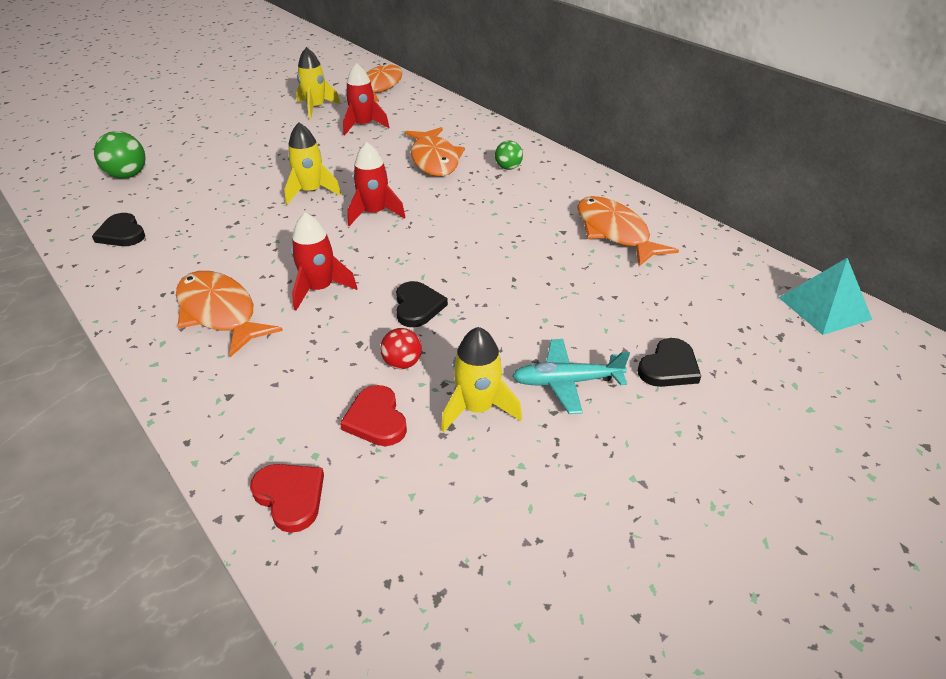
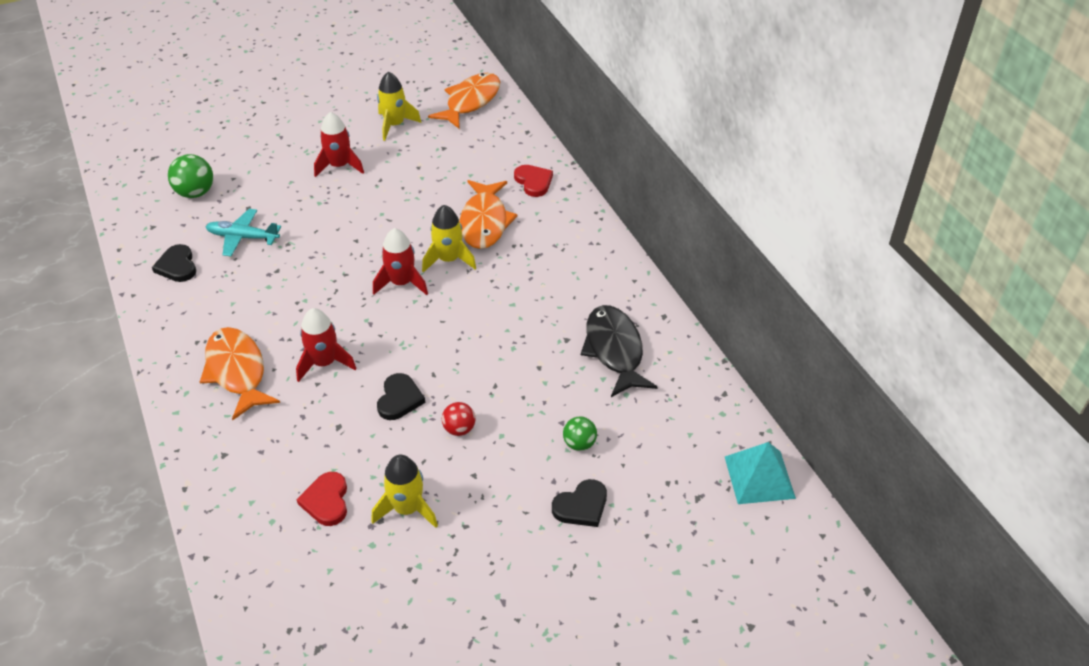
camera: 15 degrees right, 5 degrees up
red heart [250,464,324,533] -> red heart moved to [514,165,553,197]
yellow rocket [284,122,341,205] -> yellow rocket moved to [422,205,476,273]
red rocket [343,63,389,135] -> red rocket moved to [314,112,364,177]
red ball [380,328,422,369] -> red ball moved to [442,402,476,436]
green ball [495,141,523,170] -> green ball moved to [563,416,597,451]
turquoise plane [512,339,630,414] -> turquoise plane moved to [206,209,281,256]
orange fish [577,196,679,266] -> black fish [581,305,657,397]

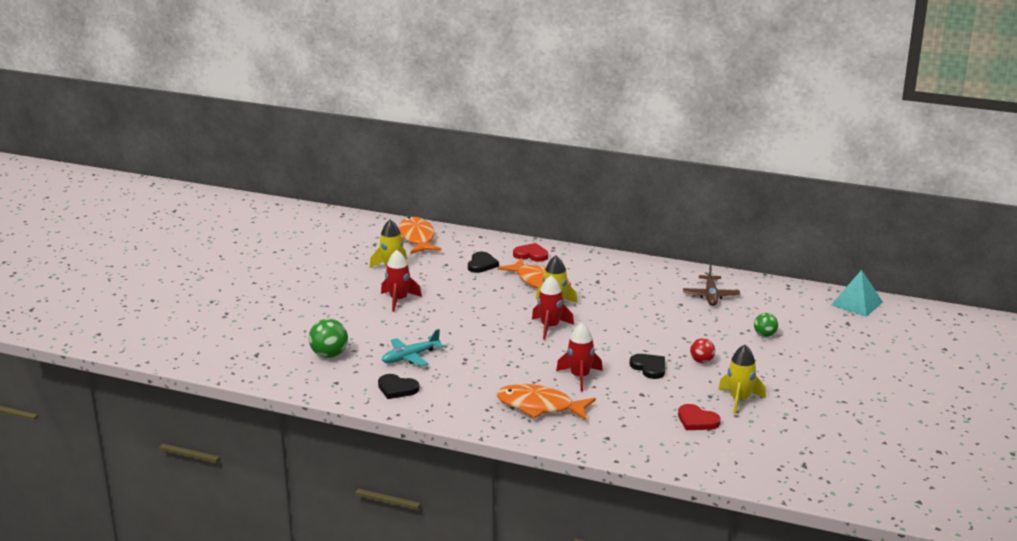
camera: 45 degrees left, 20 degrees down
black heart [552,479,607,527] -> black heart moved to [468,252,499,273]
black fish [581,305,657,397] -> brown plane [683,265,740,306]

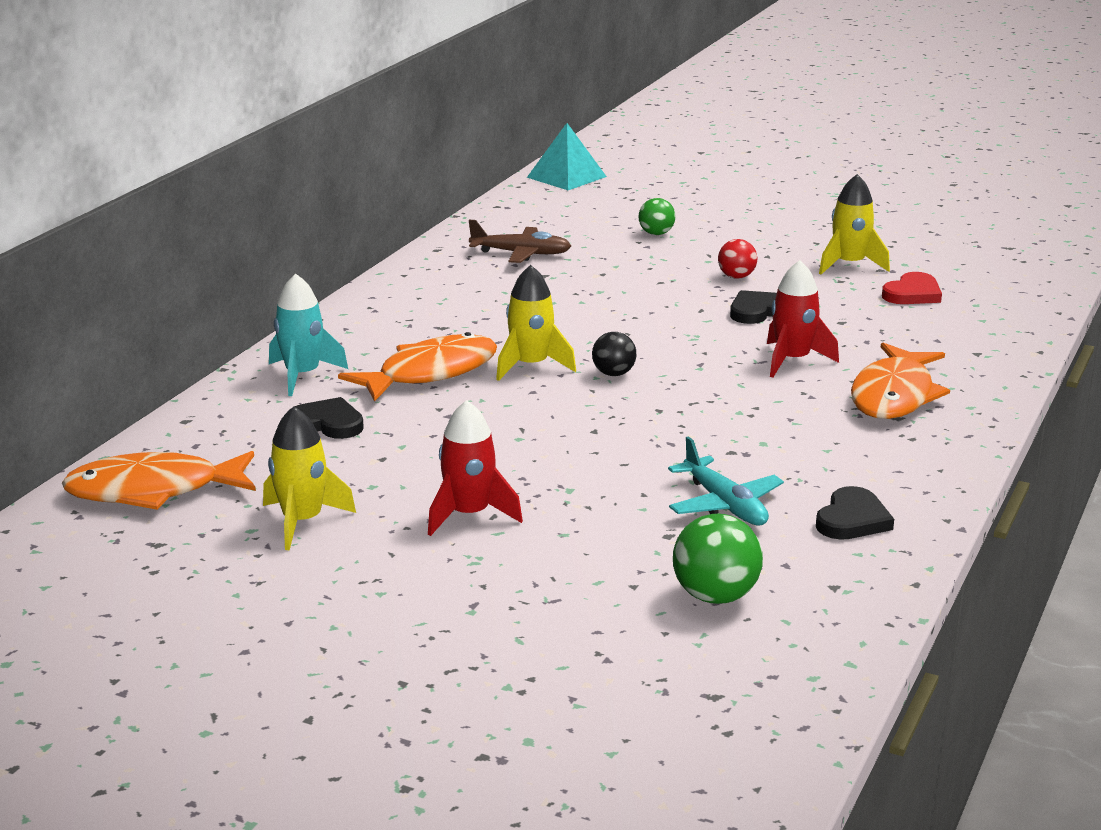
camera: 85 degrees left, 0 degrees up
red heart [513,243,548,261] -> turquoise rocket [269,273,348,396]
red rocket [532,276,574,339] -> black ball [592,332,636,376]

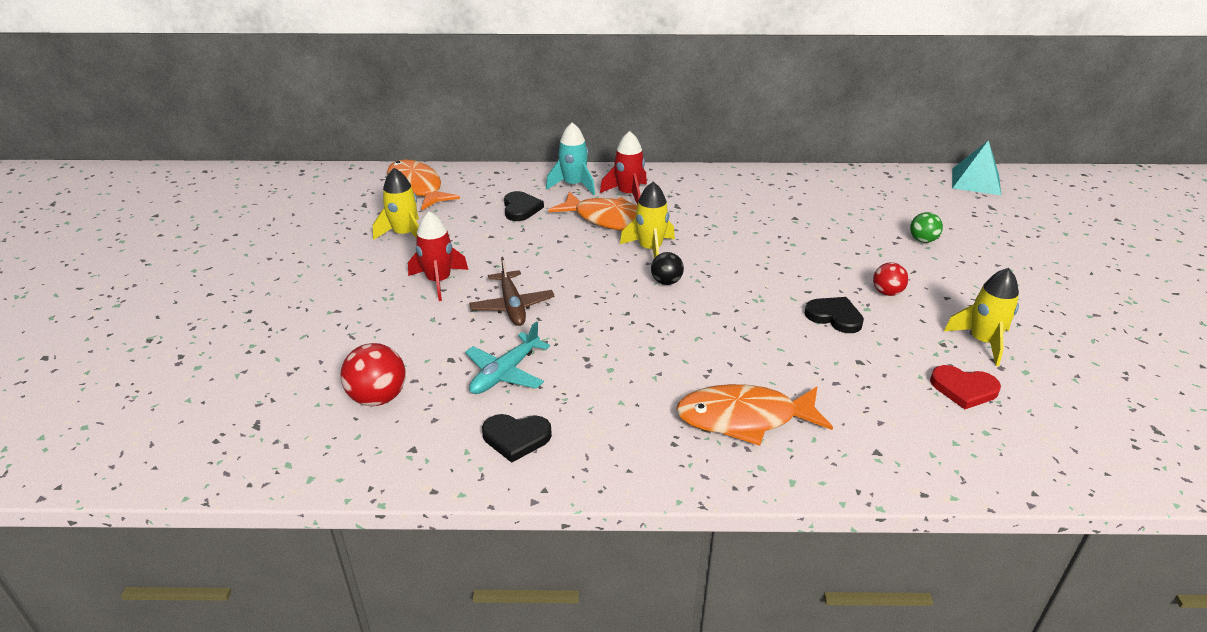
camera: 65 degrees right, 10 degrees up
brown plane [469,220,571,263] -> brown plane moved to [469,257,555,326]
green ball [673,514,763,604] -> red ball [341,343,406,406]
red rocket [767,260,839,377] -> red rocket moved to [600,131,647,205]

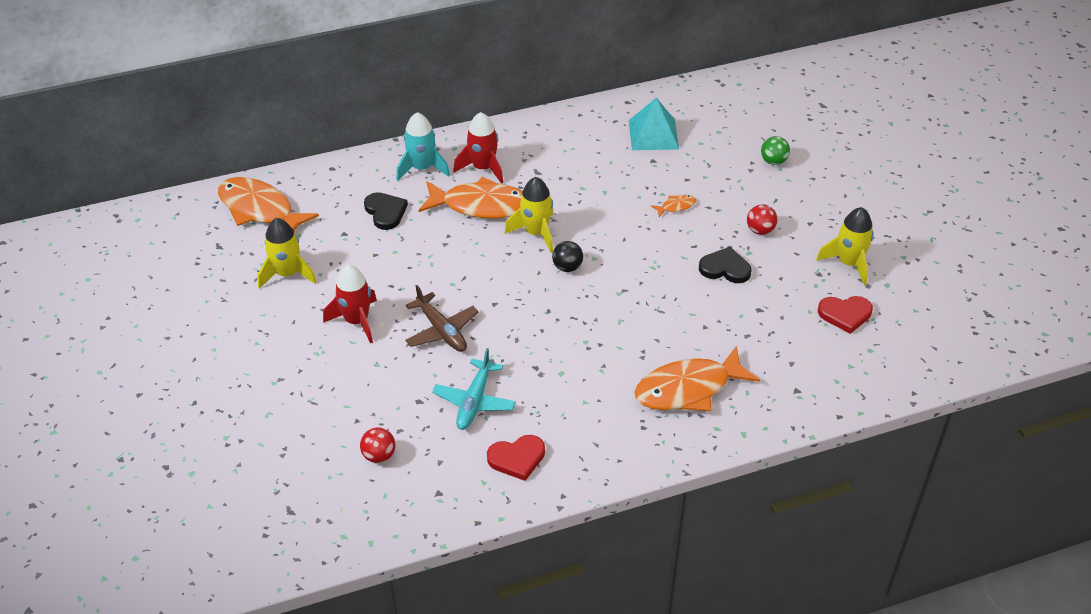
camera: 20 degrees left, 10 degrees up
red ball [341,343,406,406] -> red ball [360,427,395,463], size x0.63
black heart [482,414,552,463] -> red heart [487,435,545,481]
turquoise pyramid [952,140,1001,195] -> turquoise pyramid moved to [629,98,679,150]
none -> orange fish [651,195,696,217]

